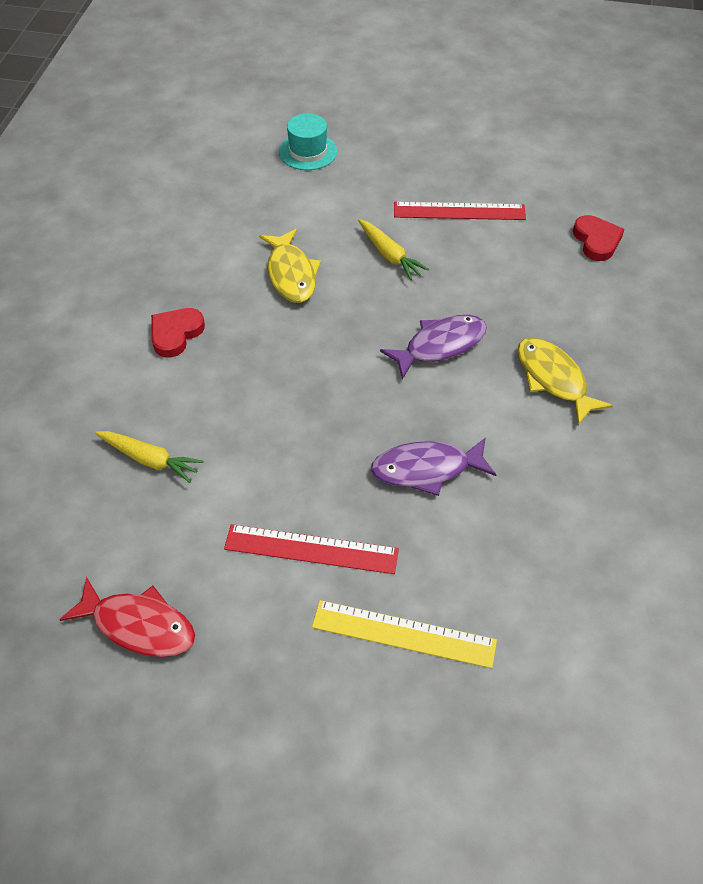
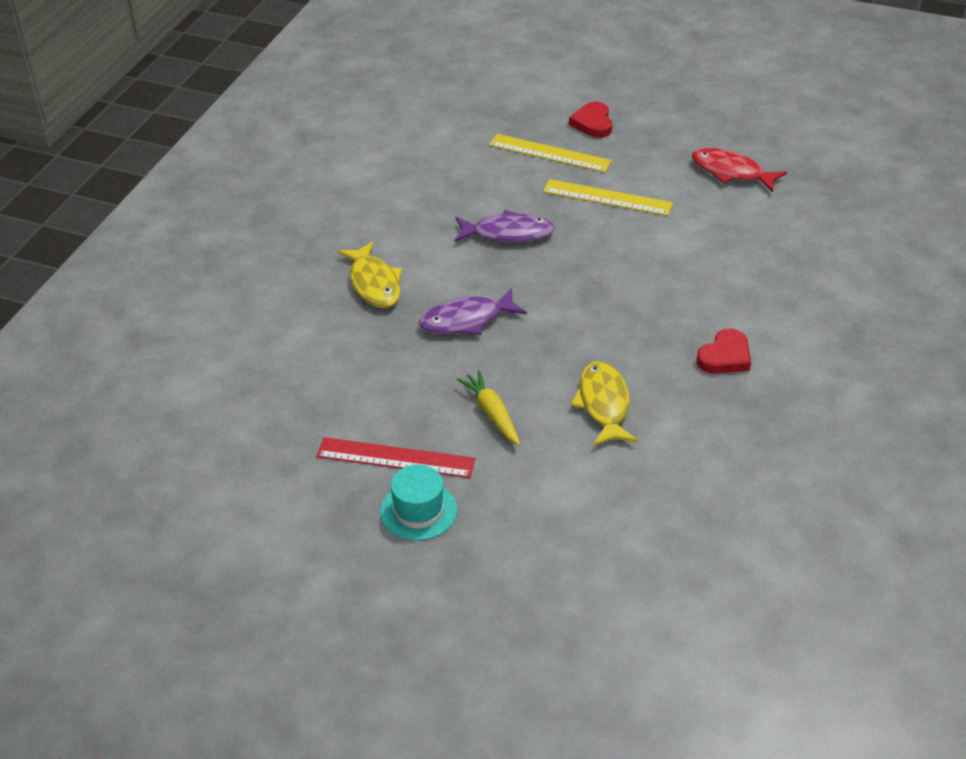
camera: 170 degrees left, 10 degrees down
yellow carrot [95,431,203,483] -> none
red ruler [224,524,399,574] -> yellow ruler [543,179,673,216]
turquoise hat [279,113,337,170] -> turquoise hat moved to [380,464,457,541]
red heart [573,215,624,261] -> red heart moved to [569,102,612,138]

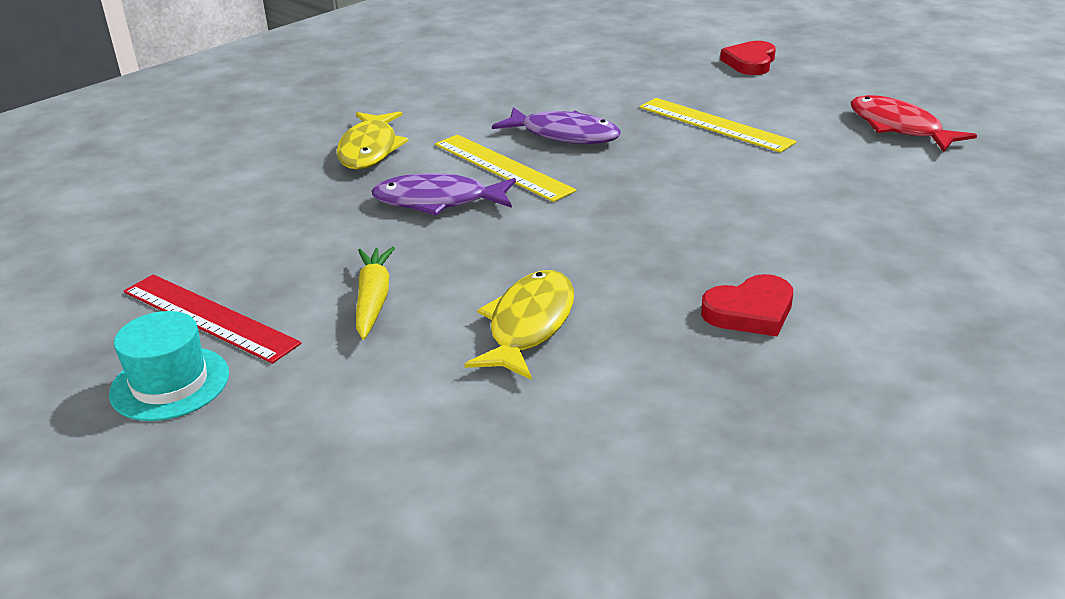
camera: 25 degrees right, 10 degrees down
yellow ruler [489,134,612,173] -> yellow ruler moved to [435,134,577,202]

